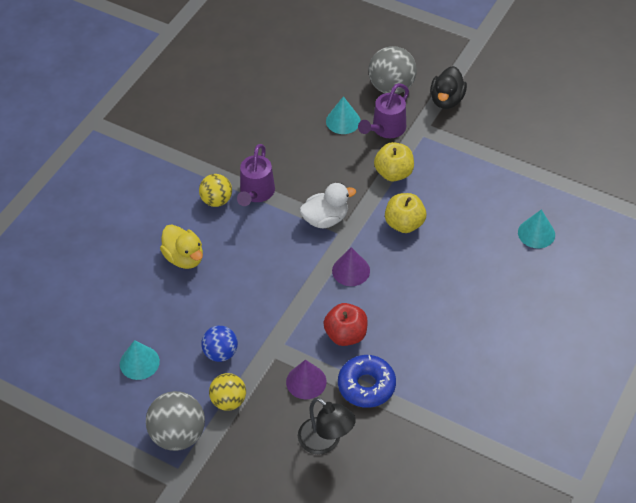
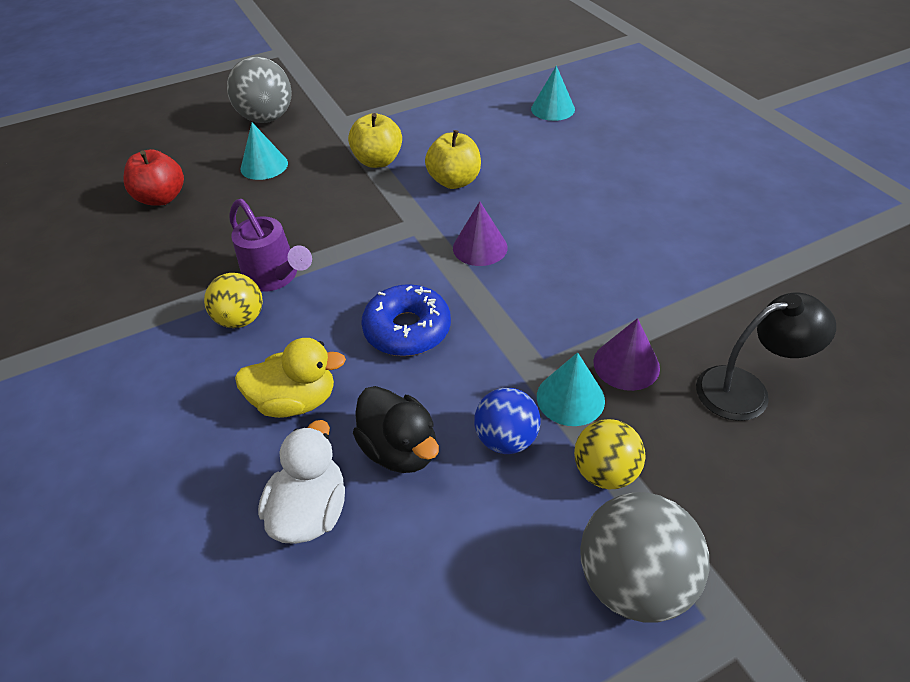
camera: 55 degrees left, 5 degrees down
turquoise cone [120,340,160,380] -> turquoise cone moved to [537,352,605,426]
white duck [300,183,356,228] -> white duck moved to [258,420,345,544]
red apple [323,303,368,346] -> red apple moved to [123,149,184,206]
blue donut [338,355,396,408] -> blue donut moved to [361,284,451,356]
purple watering can [358,83,409,138] -> none
black duck [430,66,467,109] -> black duck moved to [353,386,439,473]

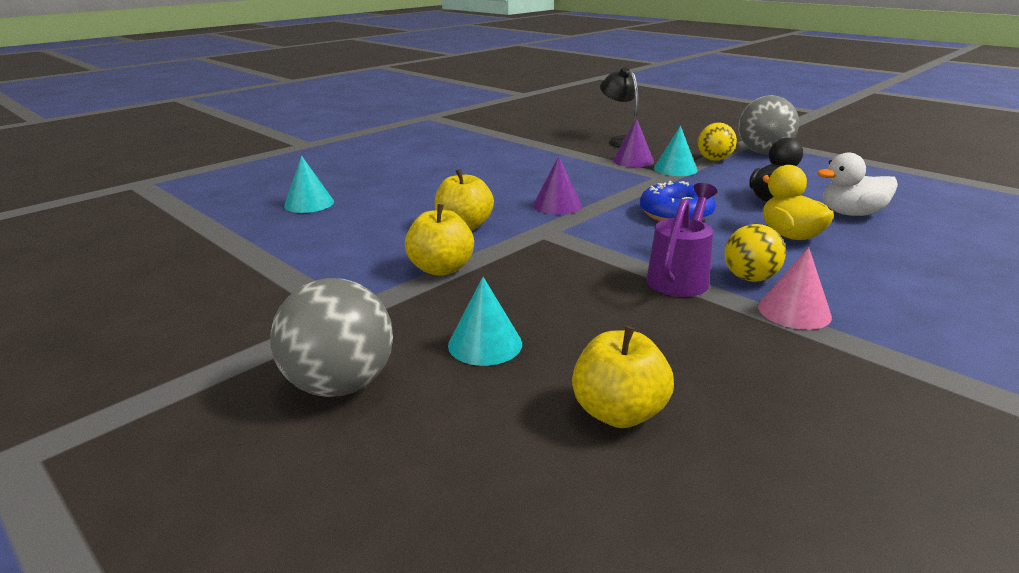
camera: 110 degrees left, 20 degrees down
red apple [123,149,184,206] -> yellow apple [572,326,674,428]
blue ball [474,388,541,454] -> none
none -> pink cone [758,247,832,330]

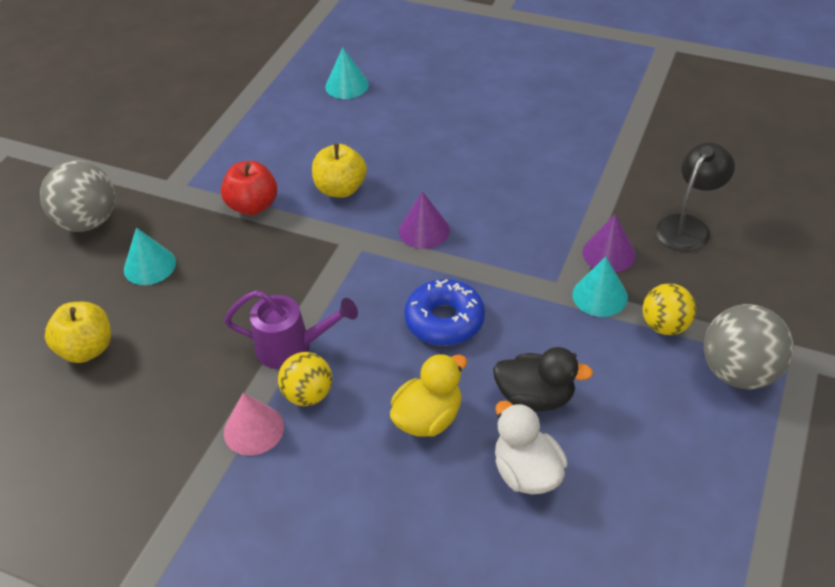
camera: 70 degrees right, 20 degrees up
yellow apple [405,204,474,276] -> red apple [221,161,277,215]

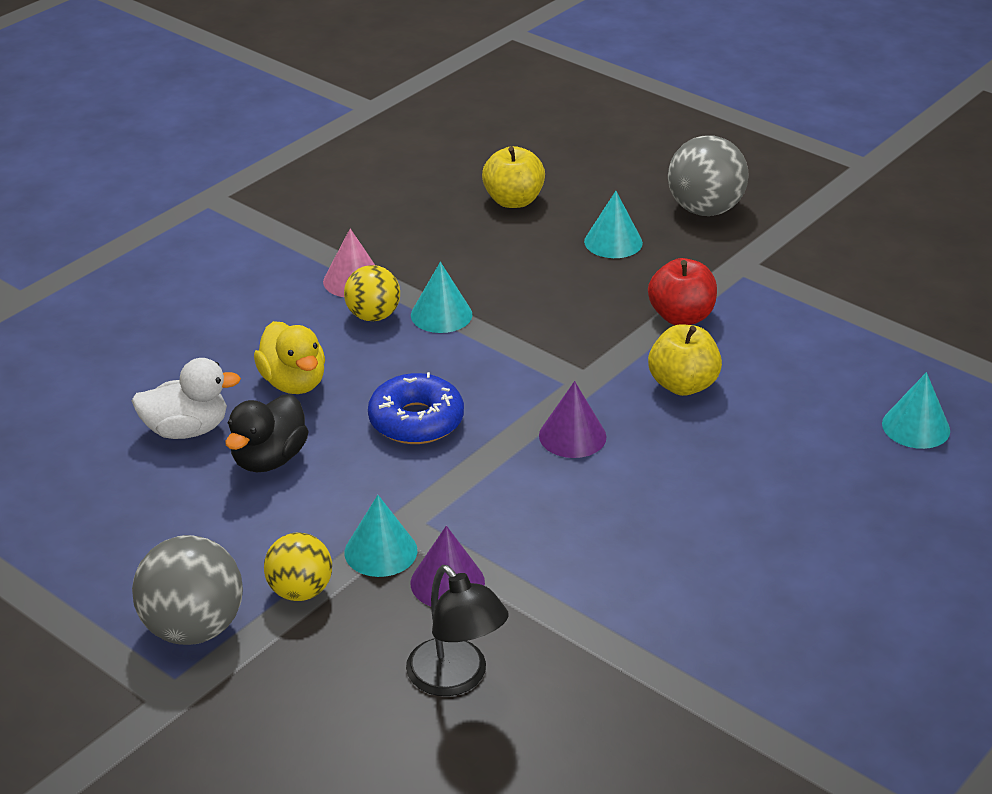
camera: 105 degrees right, 10 degrees down
purple watering can [224,290,358,369] -> turquoise cone [411,262,472,333]

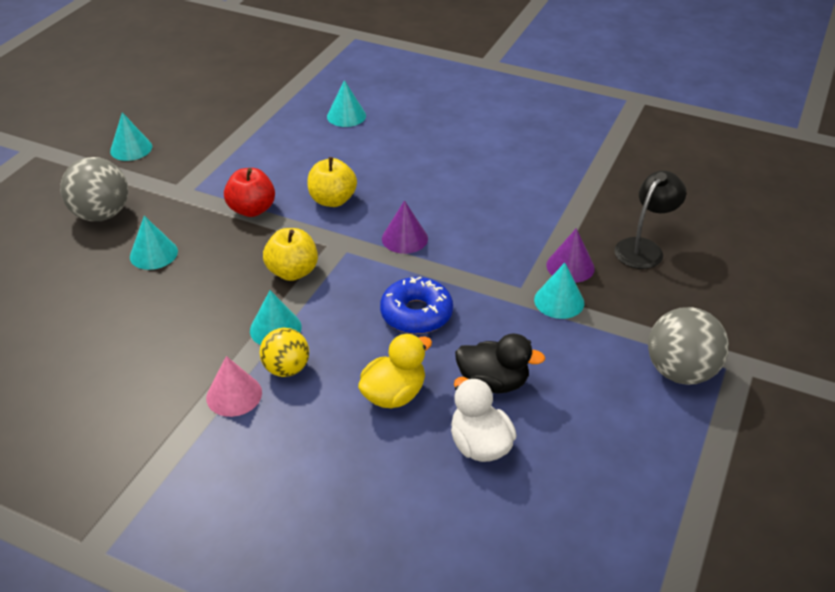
camera: 105 degrees left, 5 degrees up
yellow ball [264,533,332,601] -> none
yellow apple [482,146,545,208] -> yellow apple moved to [263,228,318,281]
none -> turquoise cone [110,112,152,161]

